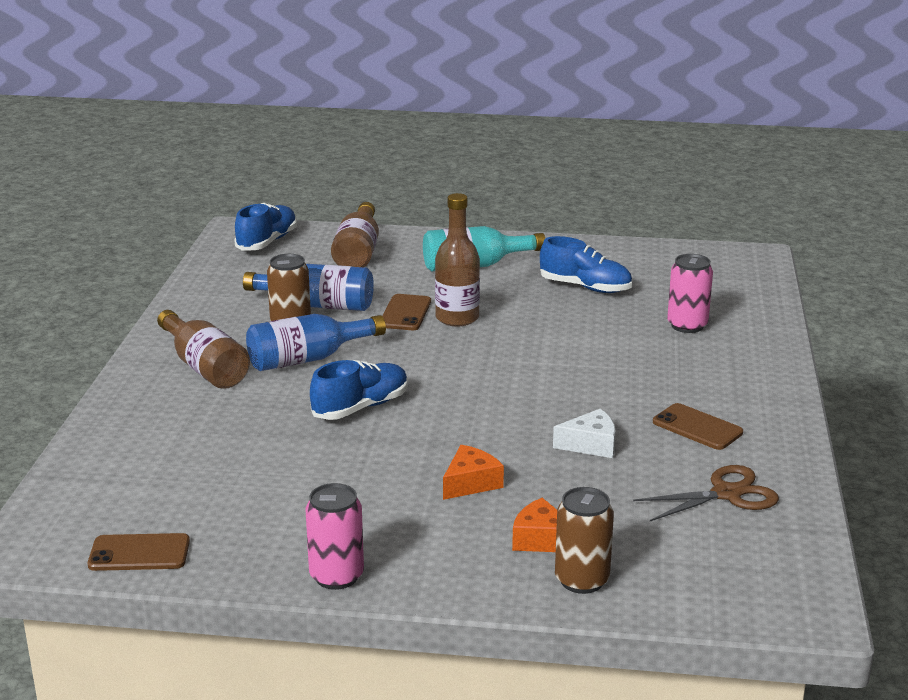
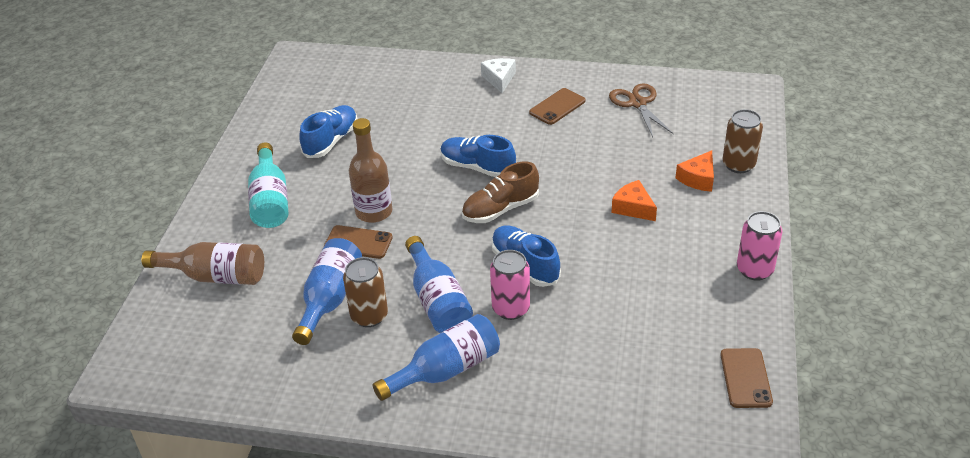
camera: 85 degrees left, 15 degrees up
brown bottle [157,310,250,389] -> blue bottle [373,314,500,401]
blue shoe [234,203,297,251] -> blue shoe moved to [440,135,516,177]
white cheese [553,409,615,458] -> white cheese moved to [481,58,516,93]
pink can [667,254,713,333] -> pink can moved to [490,250,530,320]
none -> brown shoe [462,162,539,223]

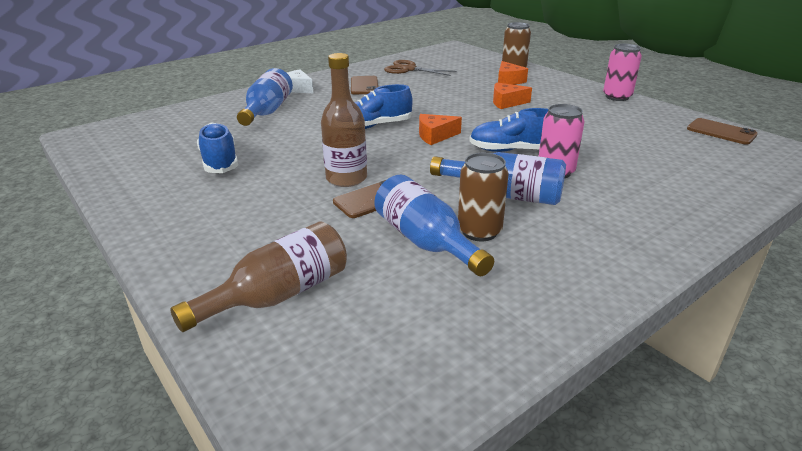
camera: 50 degrees left, 10 degrees down
turquoise bottle [248,142,289,228] -> none
blue bottle [373,314,500,401] -> blue bottle moved to [237,68,293,126]
brown shoe [462,162,539,223] -> orange cheese [419,114,462,145]

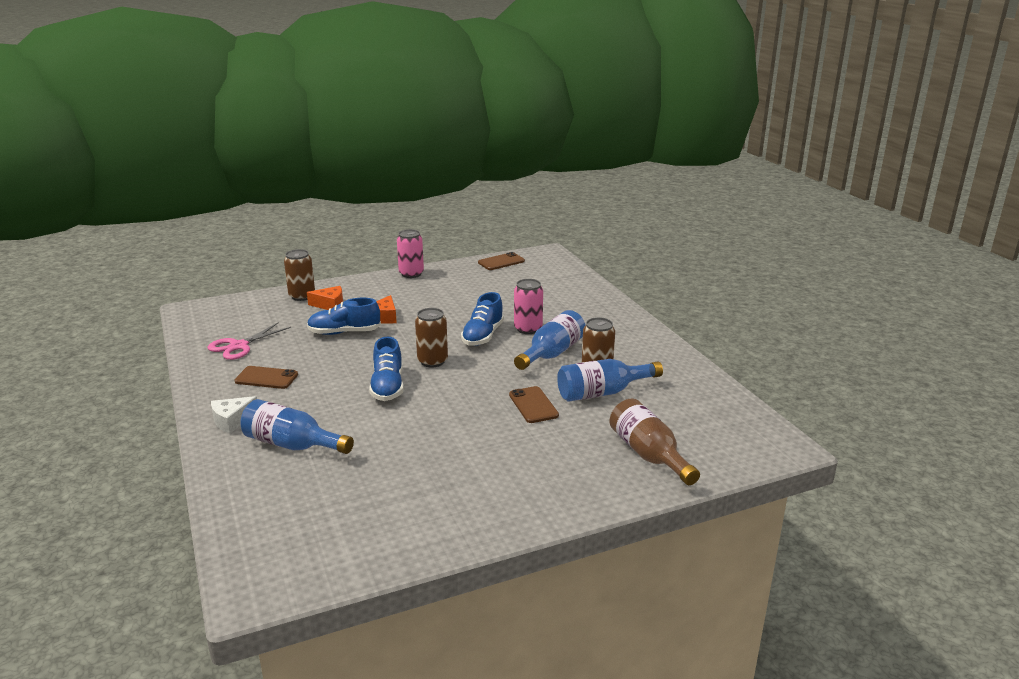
camera: 75 degrees left, 5 degrees down
blue shoe [197,122,238,173] -> blue shoe moved to [307,298,381,335]
brown bottle [321,53,367,187] -> none
brown scissors [384,60,457,76] -> pink scissors [207,322,291,360]
orange cheese [419,114,462,145] -> brown can [415,308,448,367]

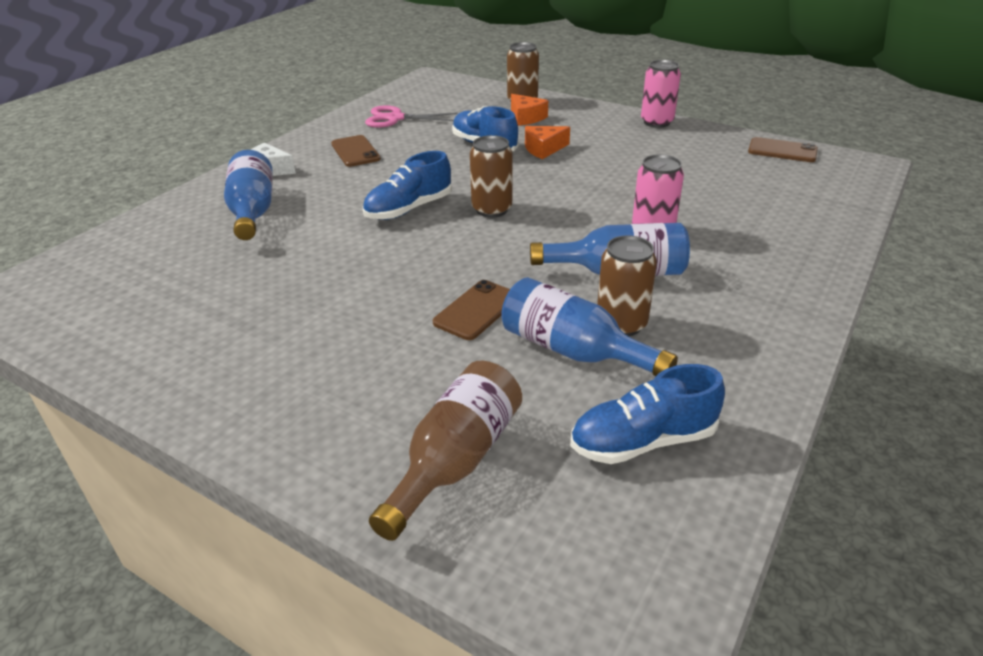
camera: 55 degrees right, 10 degrees up
blue shoe [461,292,504,346] -> blue shoe moved to [570,364,725,464]

